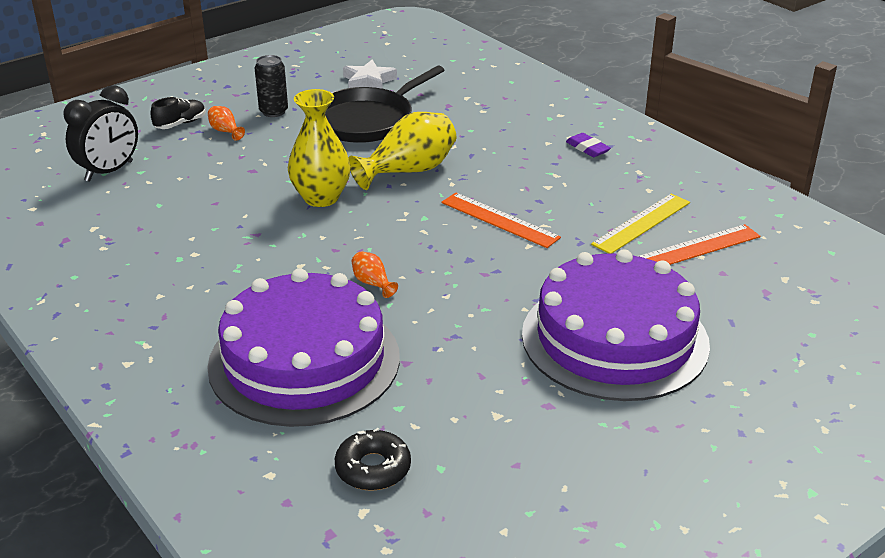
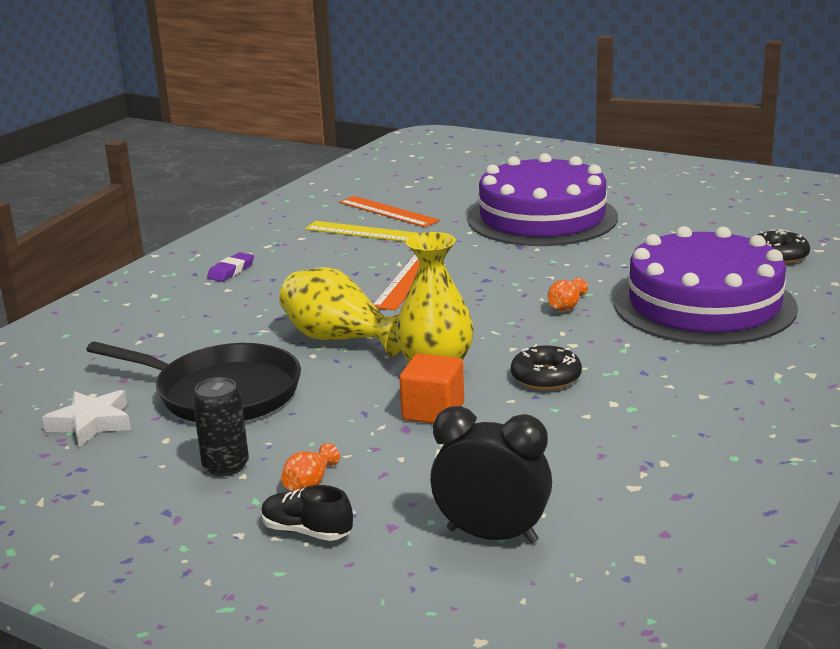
camera: 110 degrees left, 10 degrees down
none -> orange cube [399,353,464,424]
none -> black donut [511,344,582,390]

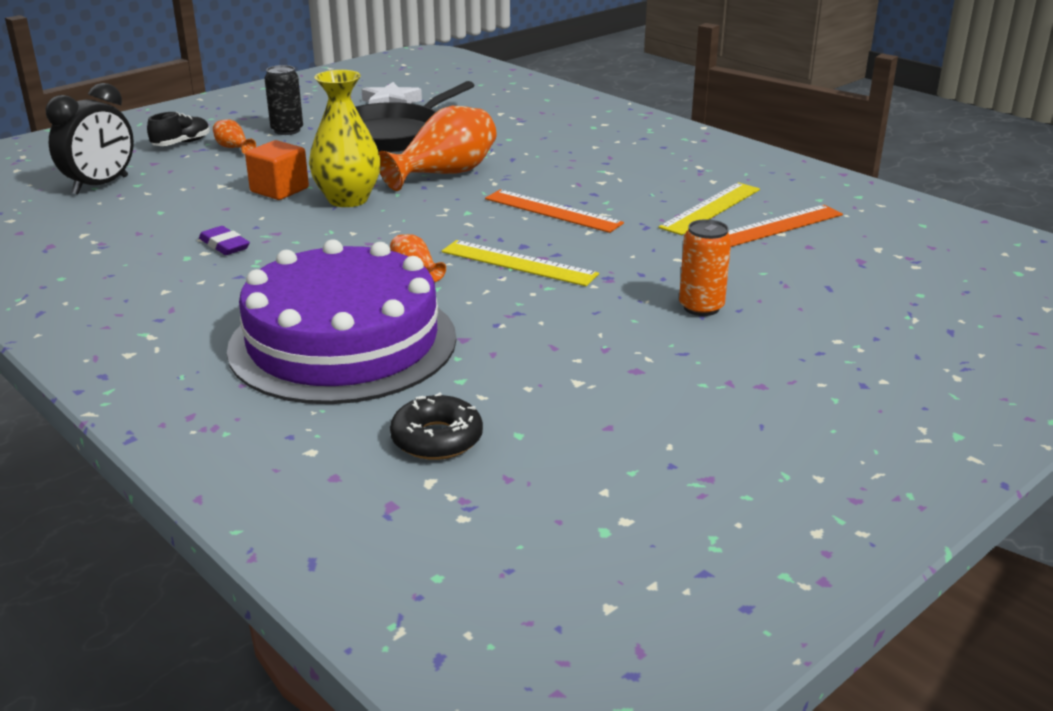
camera: 105 degrees right, 5 degrees up
purple eraser [207,252,254,282] -> purple eraser moved to [199,226,250,255]
yellow vase [279,267,401,356] -> orange vase [379,106,496,191]
purple cake [468,153,618,246] -> orange can [679,219,731,316]
black donut [511,344,582,390] -> none
none -> yellow ruler [442,240,599,286]

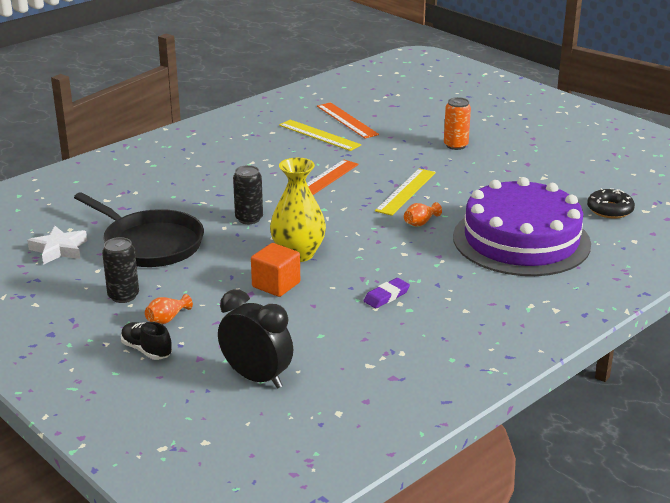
camera: 90 degrees left, 0 degrees up
orange vase [379,106,496,191] -> black can [233,165,263,224]

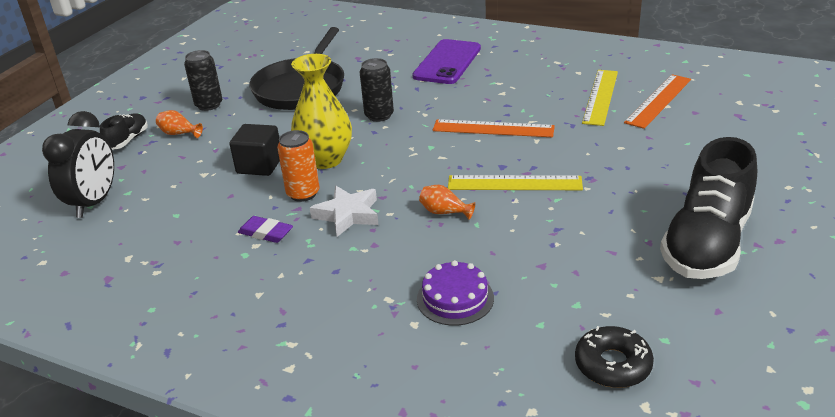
camera: 70 degrees right, 5 degrees up
white star [27,226,87,265] -> white star moved to [310,186,378,237]
orange cube [251,243,300,297] -> black cube [230,124,280,176]
orange can [444,97,471,150] -> orange can moved to [277,130,320,202]
purple cake [453,177,591,276] -> purple cake [417,260,494,326], size x0.40
none -> purple phone [413,39,481,84]
none -> black shoe [660,137,757,279]

